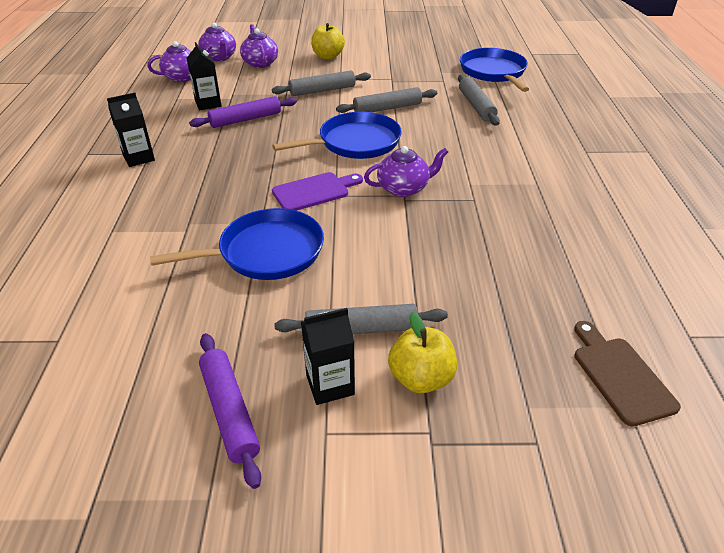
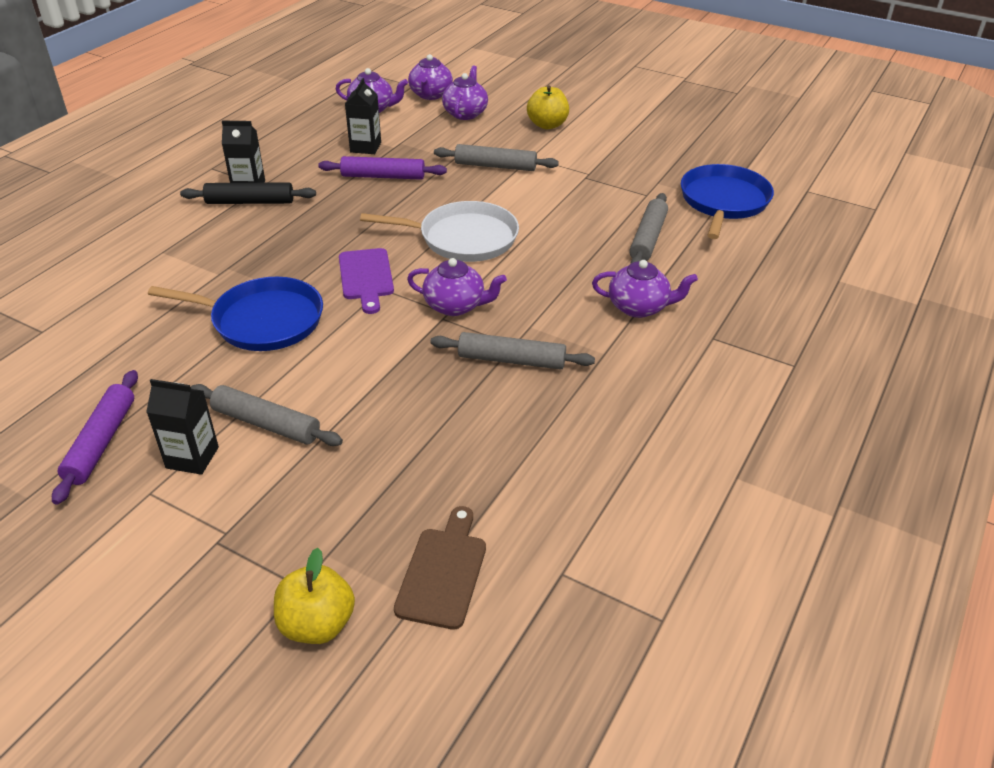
camera: 30 degrees right, 0 degrees up
blue pan [272,112,402,159] -> white pan [360,201,519,262]
purple cutting board [272,172,363,211] -> purple cutting board turned 75 degrees clockwise [339,248,394,314]
grey rolling pin [336,87,437,113] -> grey rolling pin moved to [431,332,595,370]
yellow apple [388,312,457,393] -> yellow apple moved to [274,548,355,644]
none -> black rolling pin [180,182,316,204]
none -> purple teapot [592,260,698,318]

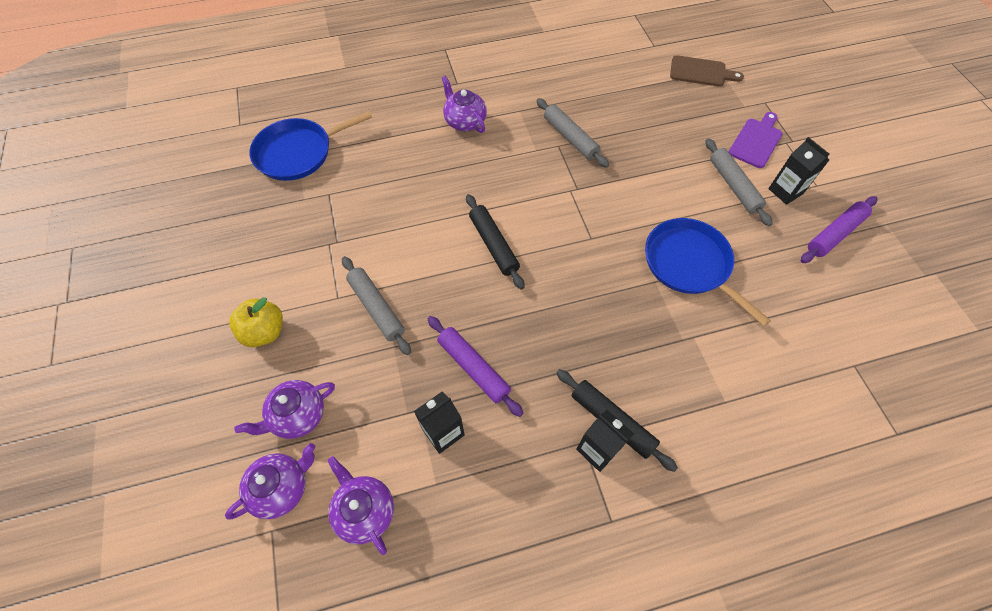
camera: 135 degrees left, 20 degrees up
yellow apple [274,548,355,644] -> none
purple cutting board [339,248,394,314] -> purple cutting board moved to [729,112,783,168]
white pan [360,201,519,262] -> black rolling pin [466,194,524,290]
brown cutting board [394,506,486,630] -> brown cutting board turned 135 degrees counterclockwise [670,55,744,87]
purple teapot [407,258,507,316] -> none
grey rolling pin [629,193,668,264] -> none

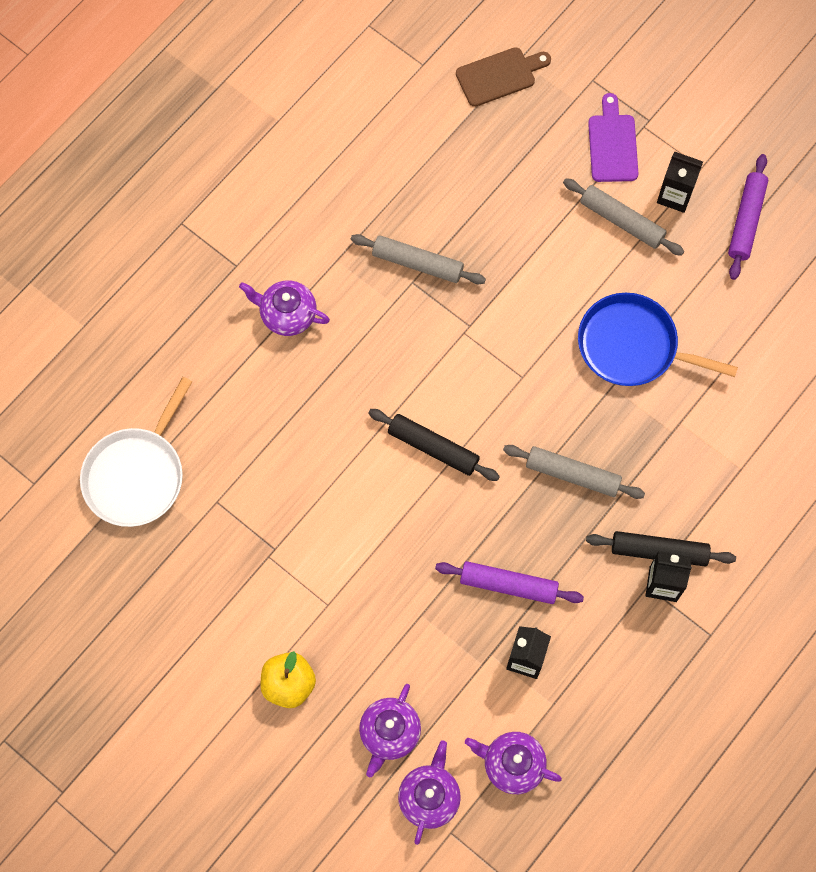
camera: 35 degrees left, 10 degrees up
blue pan [249,111,372,181] -> white pan [80,377,192,527]
grey rolling pin [342,256,411,355] -> grey rolling pin moved to [503,445,645,499]

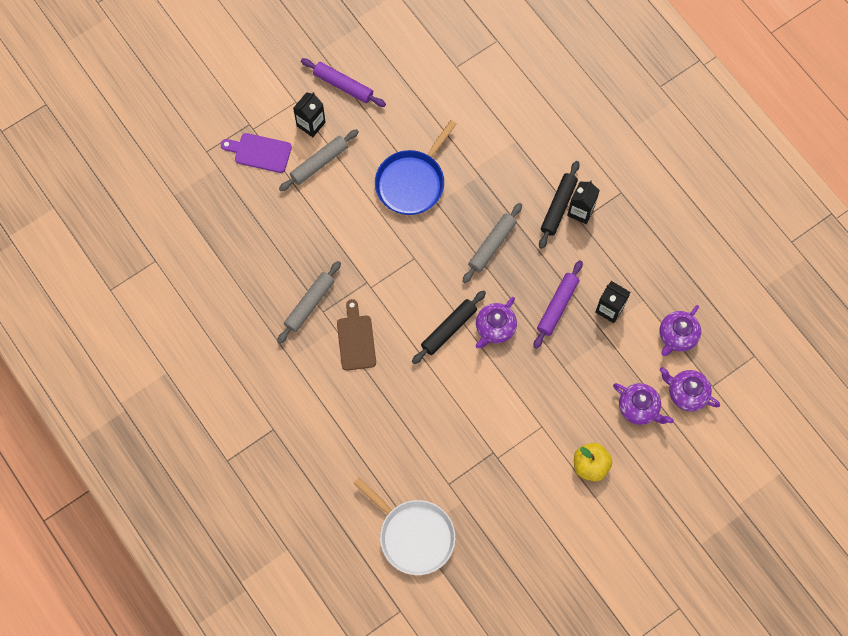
camera: 75 degrees left, 0 degrees up
purple teapot [239,281,330,336] -> purple teapot moved to [475,297,517,348]
brown cutting board [456,47,551,107] -> brown cutting board moved to [337,299,376,371]

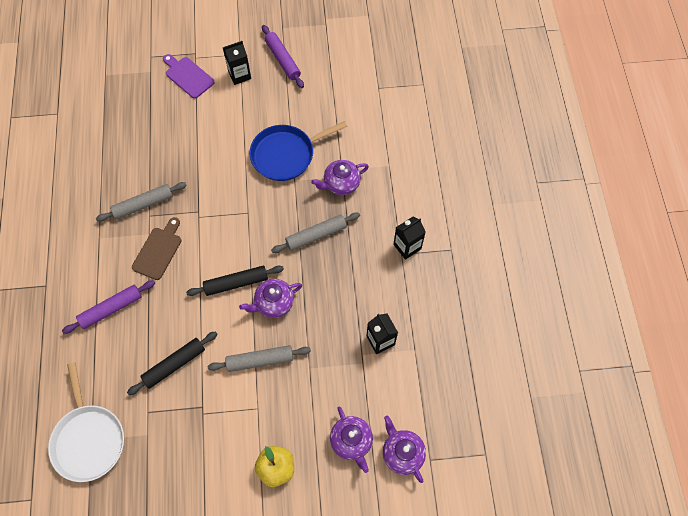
camera: 30 degrees right, 5 degrees down
grey rolling pin [279,129,359,191] -> grey rolling pin moved to [208,345,311,372]
purple rolling pin [534,260,583,349] -> purple rolling pin moved to [62,280,155,334]
black rolling pin [539,161,580,249] -> black rolling pin moved to [127,331,218,395]
purple teapot [660,305,701,356] -> purple teapot moved to [311,160,369,195]

